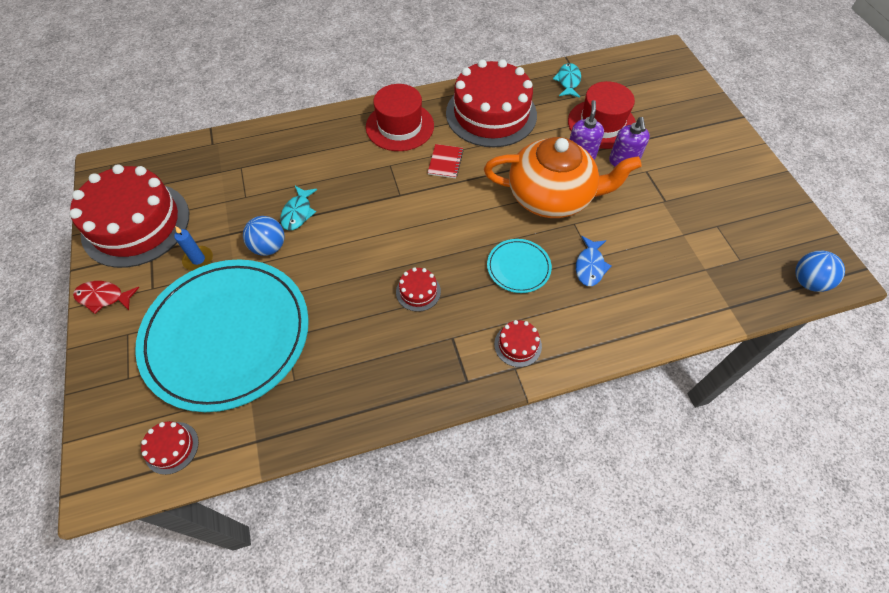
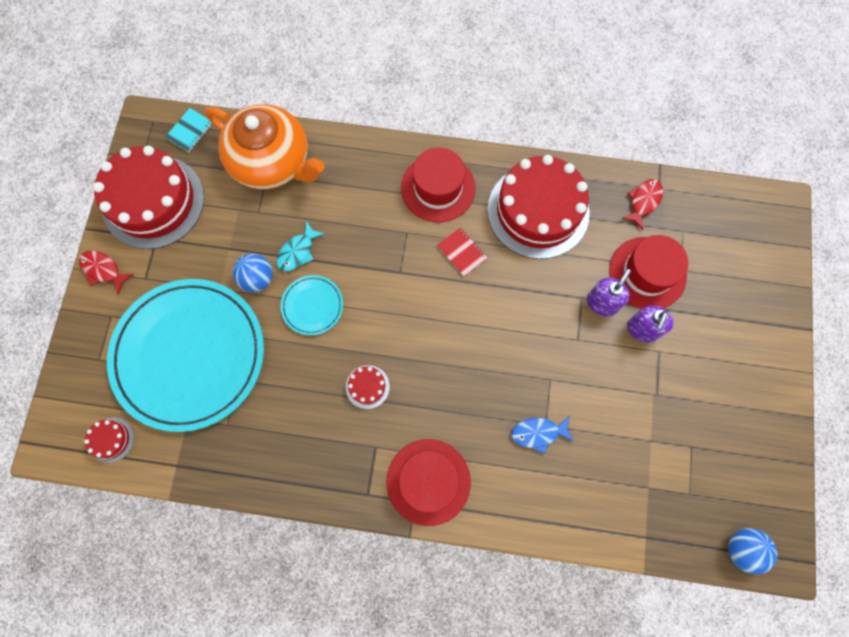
camera: 25 degrees right, 15 degrees up
blue candle [174,226,213,271] -> none
red notebook [428,144,463,179] -> red notebook turned 75 degrees counterclockwise [437,227,487,276]
orange teapot [484,137,642,218] -> orange teapot moved to [205,104,325,189]
turquoise plate [487,239,552,293] -> turquoise plate moved to [280,275,343,336]
red cake [494,320,542,367] -> red hat [386,439,471,526]
turquoise fish [553,63,581,98] -> red fish [622,179,663,230]
blue fish [576,236,612,286] -> blue fish turned 45 degrees clockwise [511,416,574,454]
none -> turquoise notebook [165,108,212,152]

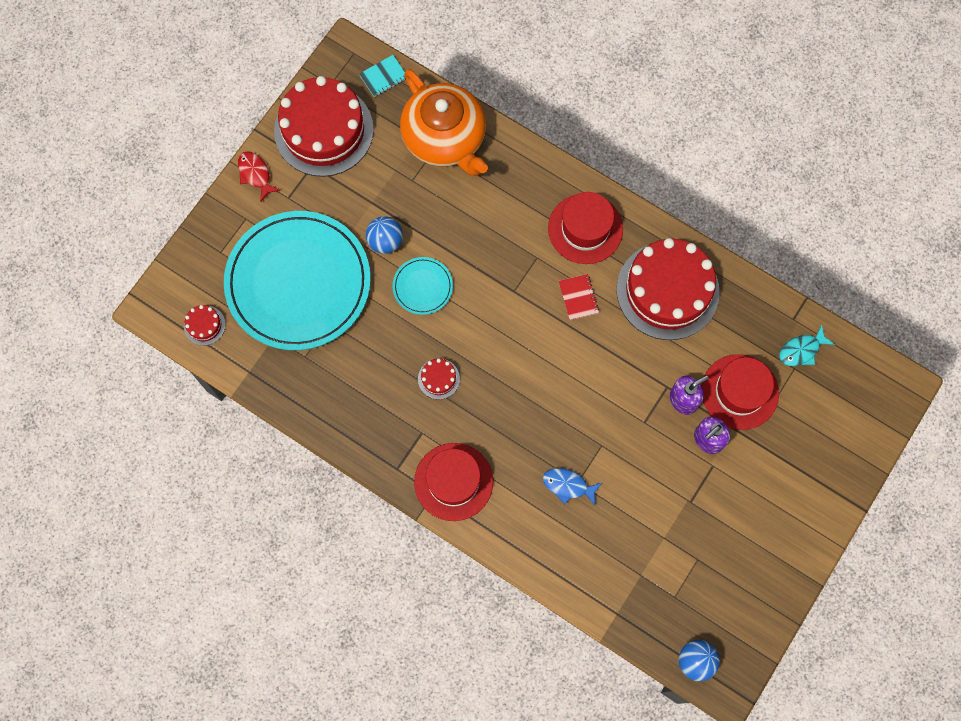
camera: 25 degrees right, 0 degrees up
turquoise fish [276,221,325,272] -> turquoise fish moved to [779,324,835,366]
red fish [622,179,663,230] -> none

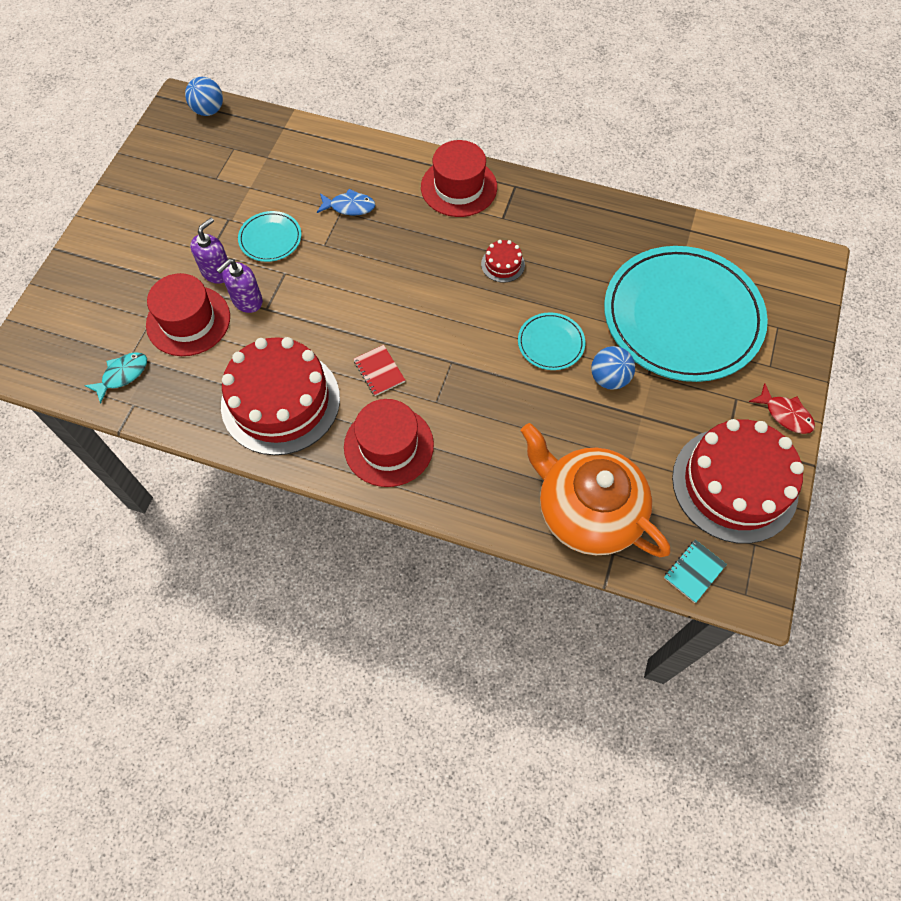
camera: 165 degrees right, 10 degrees down
red cake [184,305,226,346] -> none
none -> turquoise plate [238,211,301,262]

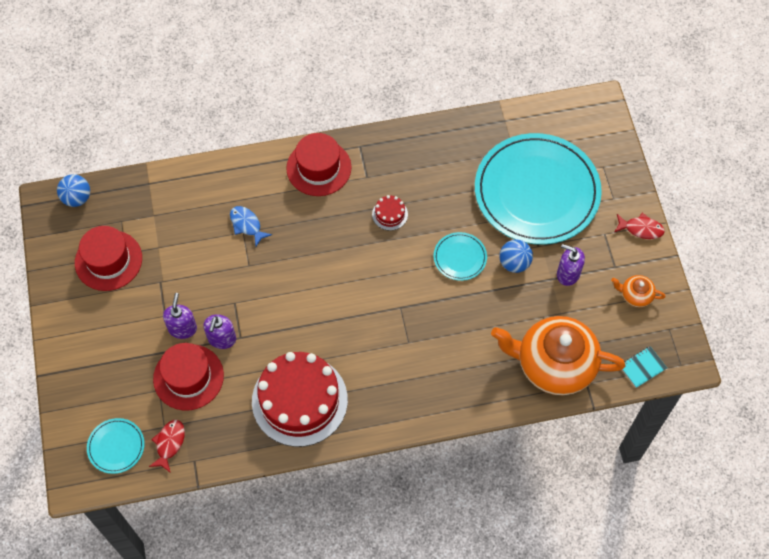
camera: 30 degrees left, 0 degrees up
turquoise fish [84,352,147,404] -> red fish [149,420,185,473]
turquoise plate [238,211,301,262] -> turquoise plate moved to [87,418,144,474]
blue fish [317,189,375,215] -> blue fish turned 105 degrees counterclockwise [230,206,272,246]
red hat [344,399,434,487] -> red hat moved to [75,226,142,291]
red notebook [354,345,405,396] -> none
turquoise notebook [664,540,727,603] -> turquoise notebook turned 45 degrees clockwise [622,346,667,388]
red cake [672,419,804,544] -> orange teapot [611,275,666,307]
none -> purple soap dispenser [557,244,585,286]

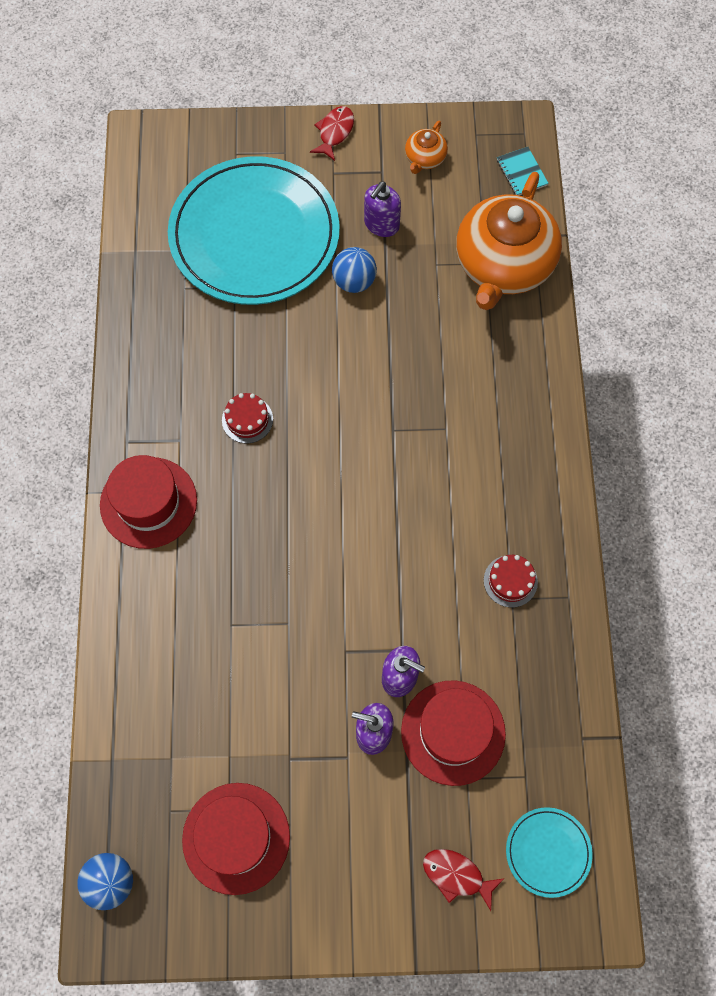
camera: 80 degrees left, 5 degrees up
red fish [149,420,185,473] -> red fish moved to [423,849,505,911]
blue fish [230,206,272,246] -> none
red cake [252,352,348,447] -> red cake [484,555,538,608], size x0.40
turquoise plate [434,232,487,281] -> none

